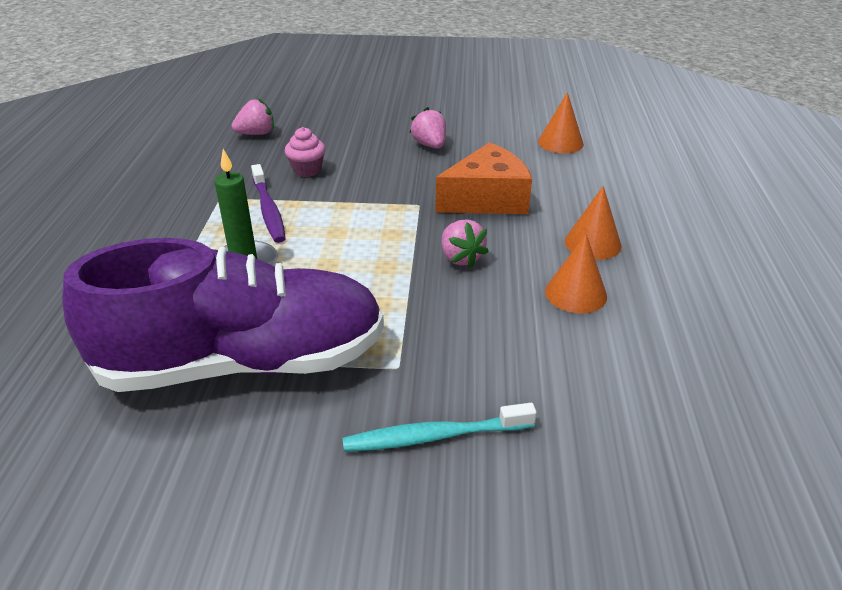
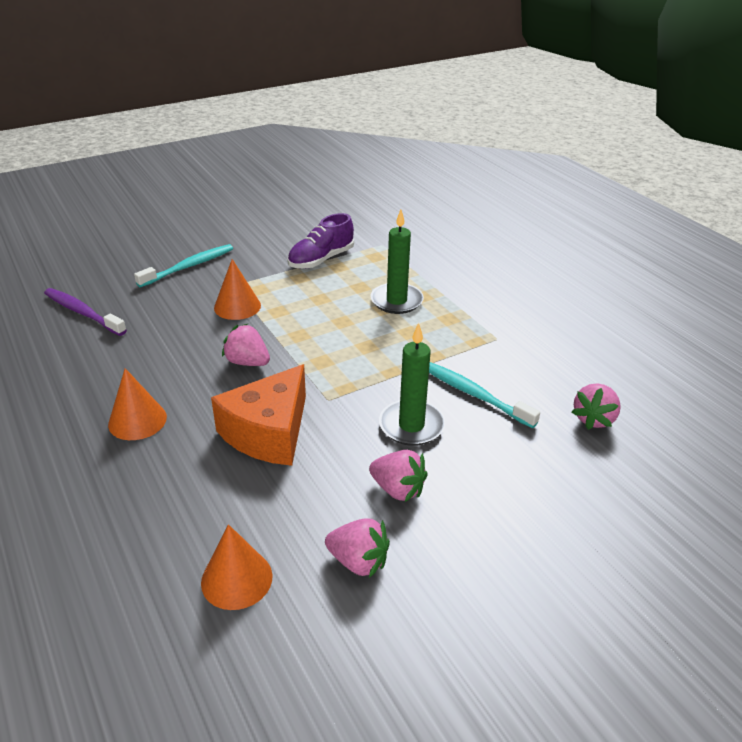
camera: 145 degrees right, 0 degrees up
purple shoe [62,238,384,392] -> purple shoe [287,213,354,269], size x0.46
purple toothbrush [251,164,286,243] -> purple toothbrush moved to [44,288,127,336]
pink cupcake [285,127,325,177] -> turquoise toothbrush [429,362,540,428]
orange cone [545,234,607,313] -> orange cone moved to [214,259,261,320]
none -> pink strawberry [325,518,390,578]
none -> green candle [379,323,445,446]

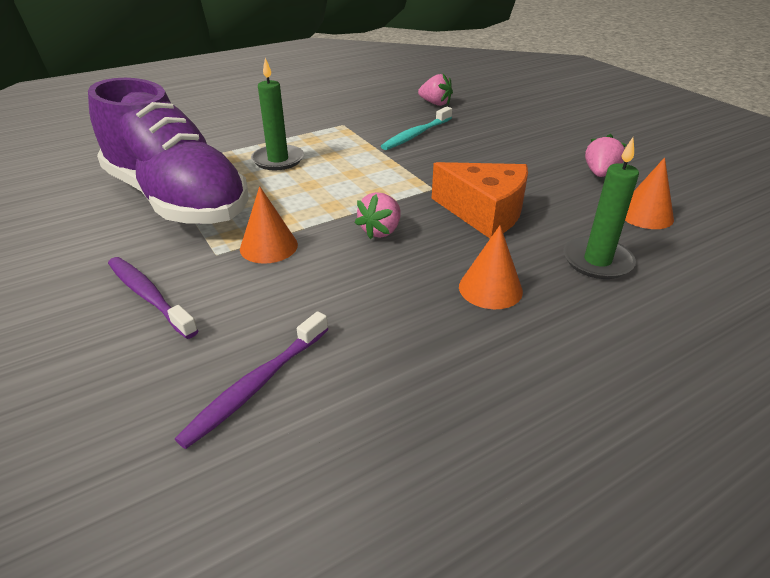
camera: 90 degrees left, 0 degrees up
turquoise toothbrush [134,244,233,287] -> purple toothbrush [108,257,198,339]
purple shoe [287,213,354,269] -> purple shoe [88,78,249,224], size x2.16
pink strawberry [369,450,428,502] -> none
green candle [379,323,445,446] -> green candle moved to [563,137,639,279]

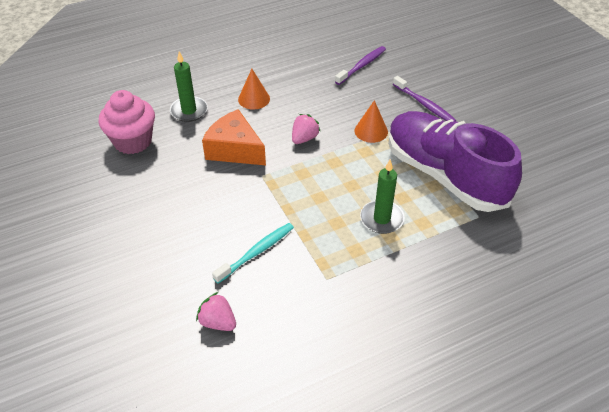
camera: 175 degrees left, 10 degrees up
pink strawberry [585,134,626,177] -> none
orange cone [625,157,674,229] -> pink cupcake [99,90,155,154]

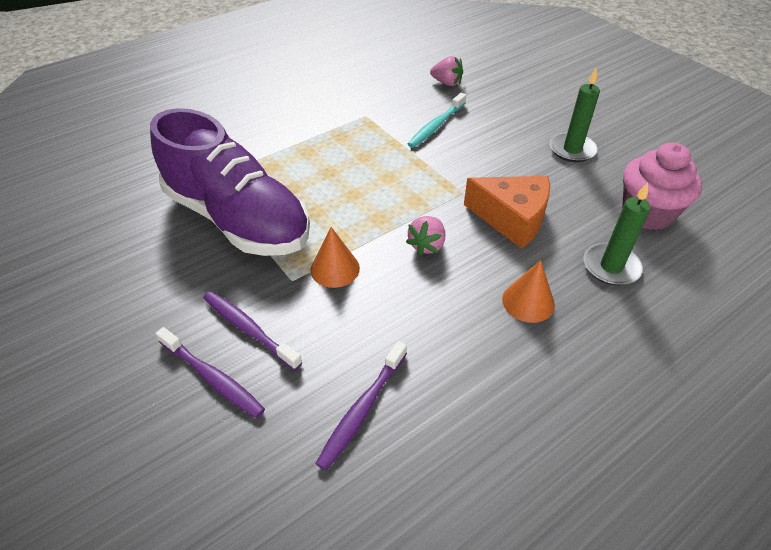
camera: 170 degrees right, 0 degrees up
green candle [360,159,405,234] -> green candle moved to [550,68,600,162]
none -> purple toothbrush [156,327,265,418]

